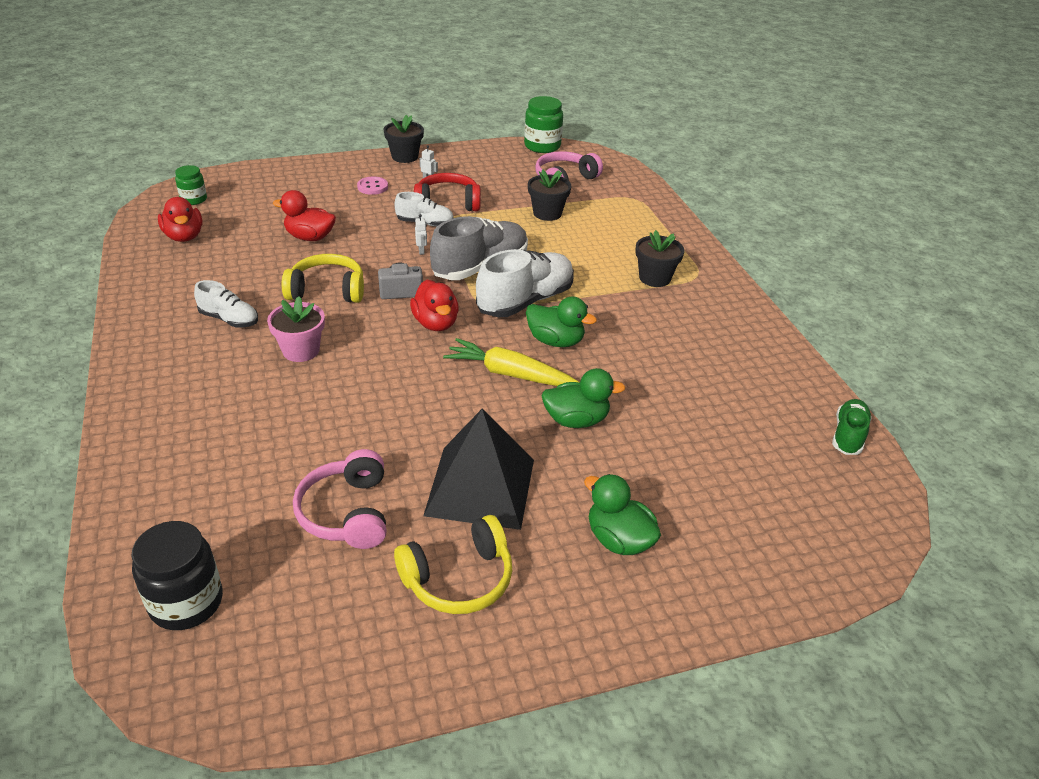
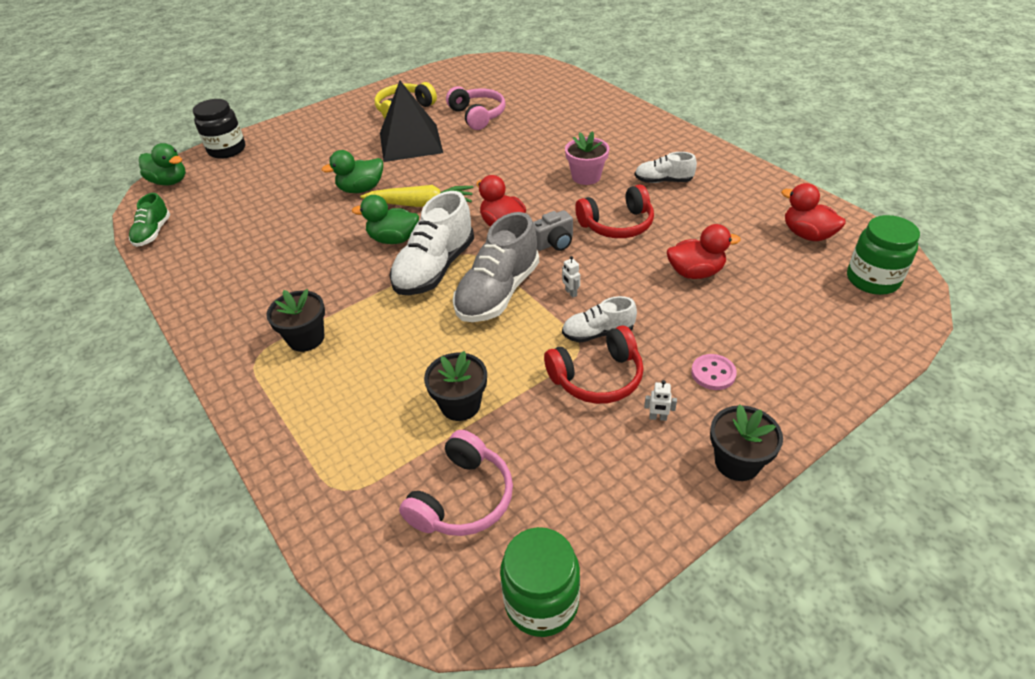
camera: 165 degrees right, 5 degrees up
black jar [131,521,223,630] -> black jar moved to [193,99,245,159]
green jar [175,165,207,205] -> green jar [847,215,920,295], size x1.63
yellow headphones [282,254,364,303] -> red headphones [575,184,654,238]
green duck [584,474,661,555] -> green duck moved to [139,143,186,186]

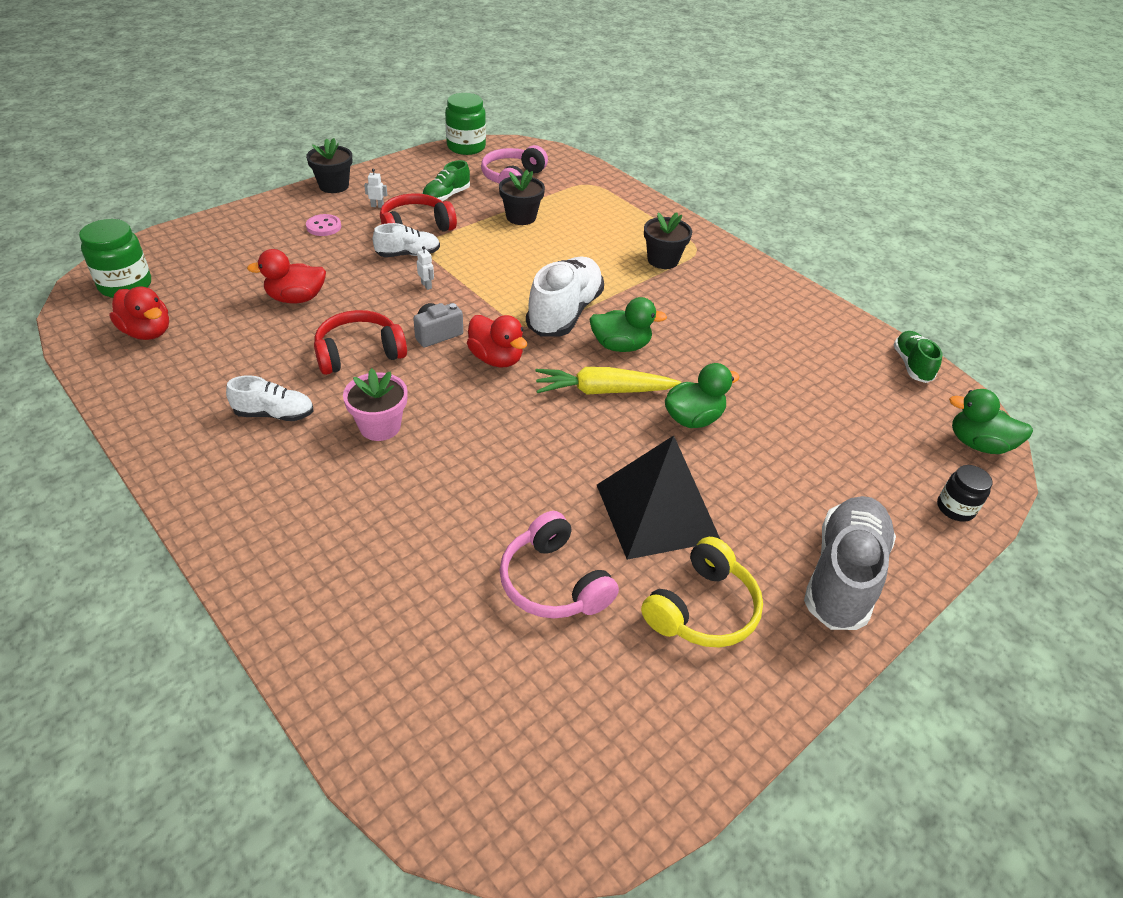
camera: 170 degrees right, 0 degrees up
black jar [193,99,245,159] -> black jar [937,465,992,522], size x0.62
grey shoe [453,212,539,322] -> grey shoe moved to [804,496,896,630]
none -> green shoe [422,160,470,201]

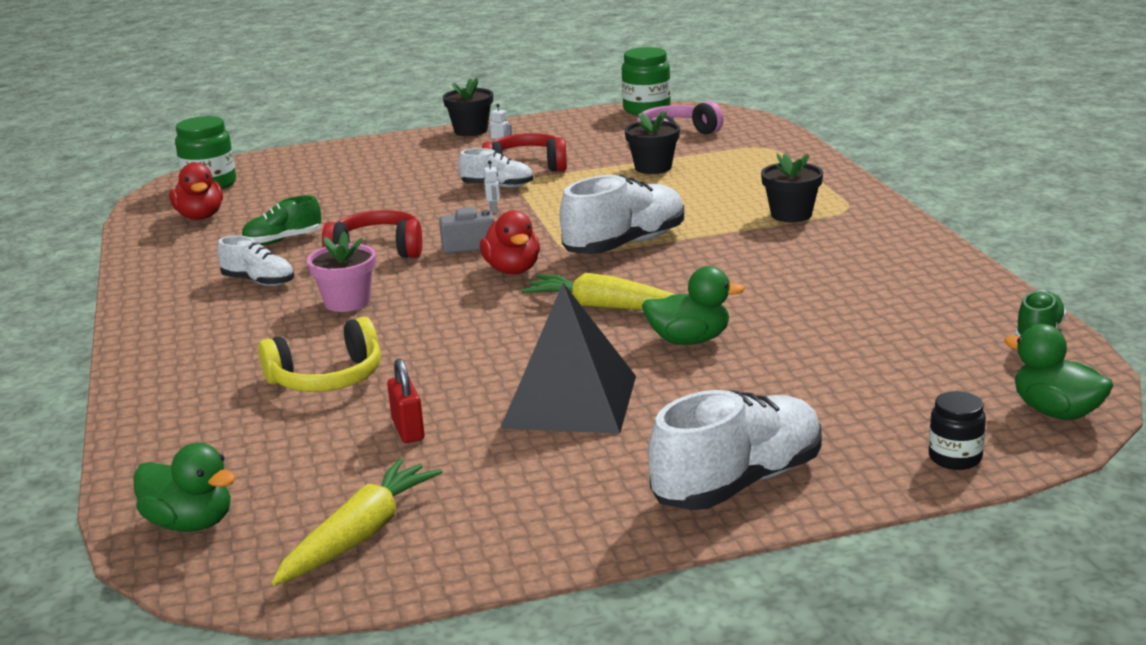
camera: 30 degrees right, 20 degrees down
red duck [247,249,326,303] -> none
pink button [306,214,341,236] -> none
green shoe [422,160,470,201] -> green shoe moved to [241,195,321,245]
pink headphones [500,511,619,618] -> red padlock [387,358,424,443]
green duck [589,297,667,352] -> green duck moved to [133,443,236,532]
yellow headphones [641,537,763,648] -> yellow headphones moved to [258,317,381,392]
grey shoe [804,496,896,630] -> white shoe [648,390,822,510]
none -> yellow carrot [271,458,443,586]

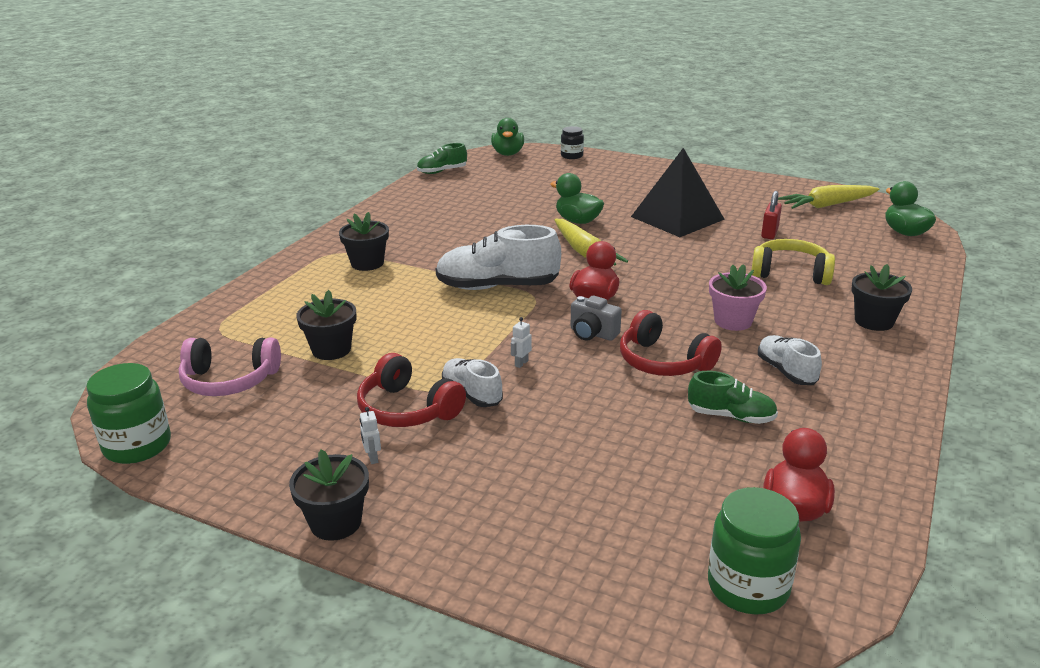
camera: 140 degrees left, 5 degrees up
white shoe [648,390,822,510] -> none
none -> black flower pot [851,264,912,331]

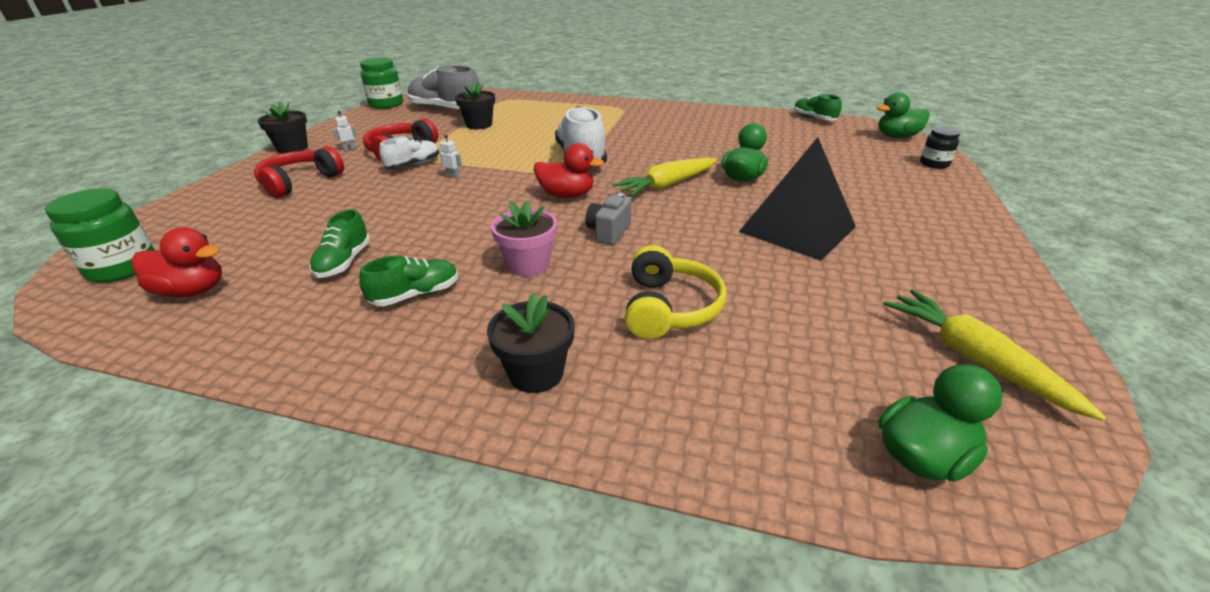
camera: 80 degrees right, 5 degrees up
pink headphones [179,337,281,396] -> grey shoe [408,65,479,109]
black flower pot [339,212,389,271] -> none
grey camera [571,296,622,341] -> grey camera moved to [585,193,631,245]
red headphones [620,310,722,376] -> red headphones moved to [254,146,344,198]
white shoe [758,335,822,385] -> green shoe [359,256,458,306]
red padlock [761,191,782,239] -> none

